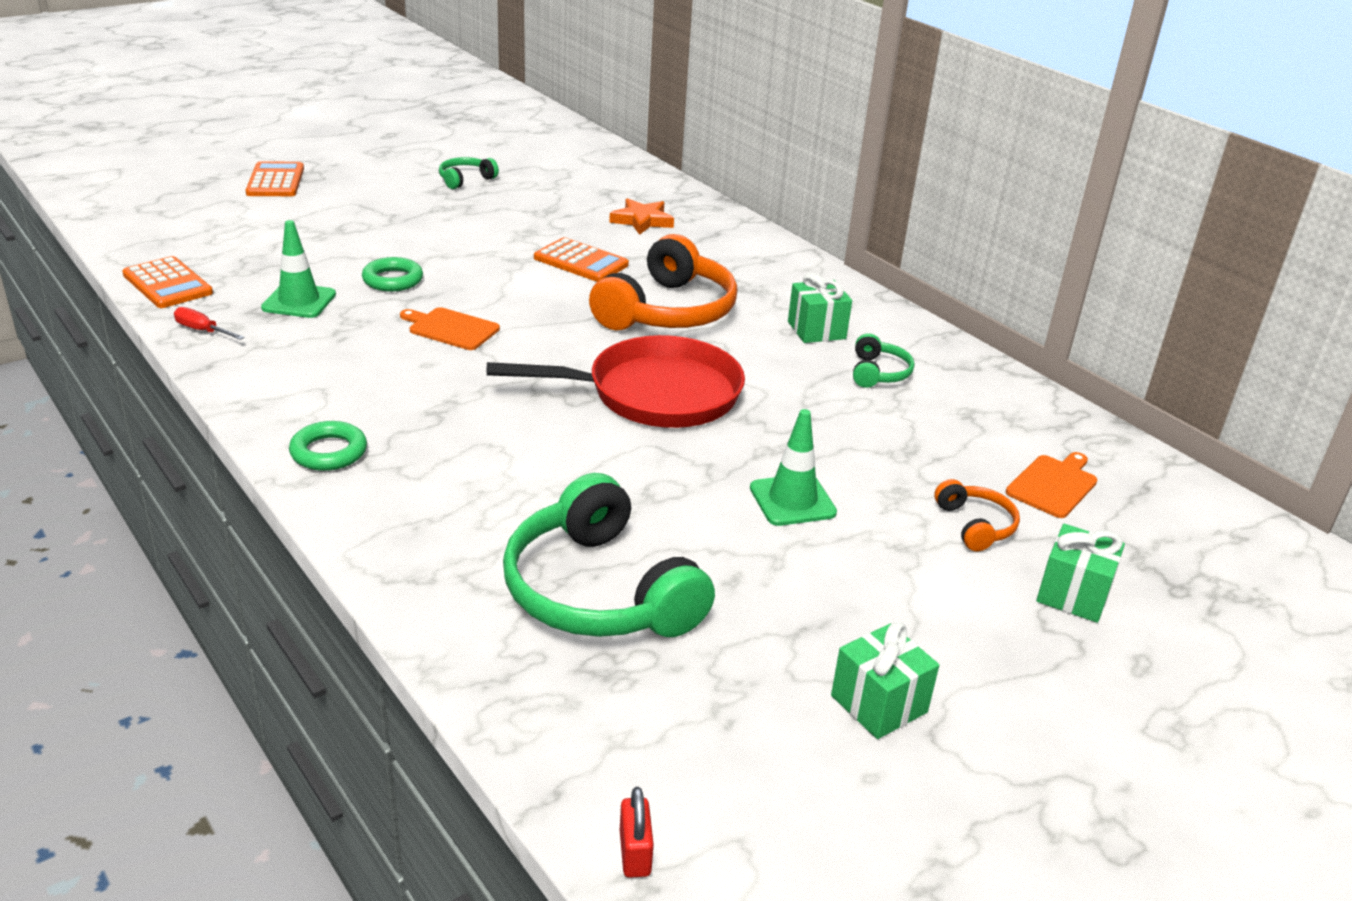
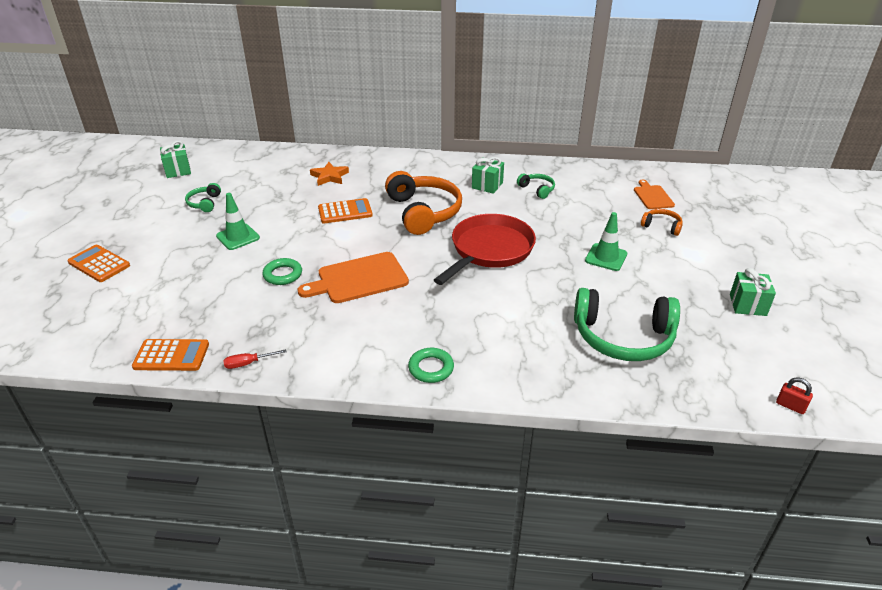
camera: 45 degrees left, 5 degrees up
green traffic cone [261,220,336,318] -> green traffic cone moved to [216,193,260,250]
orange cutting board [400,307,500,350] -> orange cutting board [298,252,409,303], size x1.69
green gift [1036,524,1125,623] -> green gift moved to [160,141,191,178]

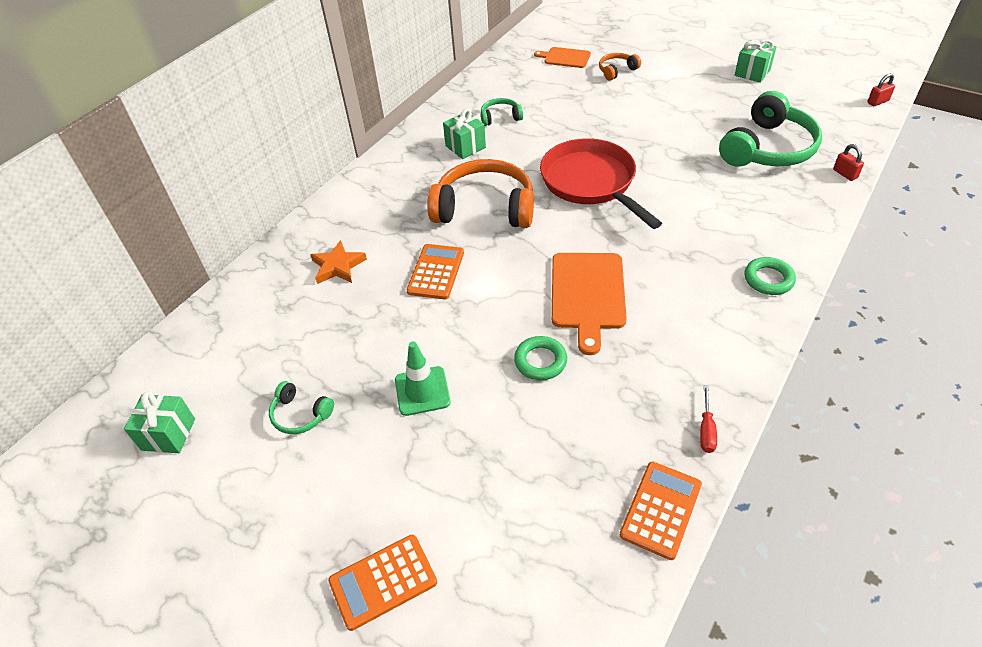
camera: 60 degrees left, 10 degrees up
green traffic cone [585,212,627,271] -> none
none -> red padlock [833,144,864,181]

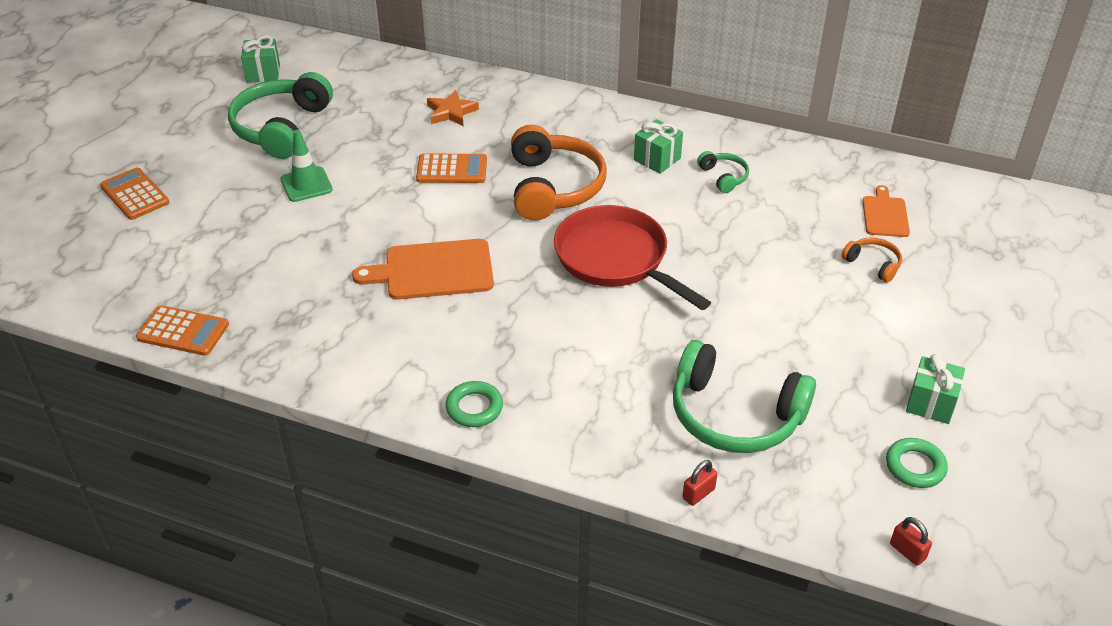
camera: 75 degrees right, 5 degrees down
green headphones [269,381,334,434] -> green headphones [228,72,333,159], size x2.15
green ring [514,336,567,380] -> green ring moved to [886,438,948,488]
red pan [540,138,662,229] -> red pan turned 90 degrees counterclockwise [554,205,711,310]
red screwdriver [700,385,717,453] -> none

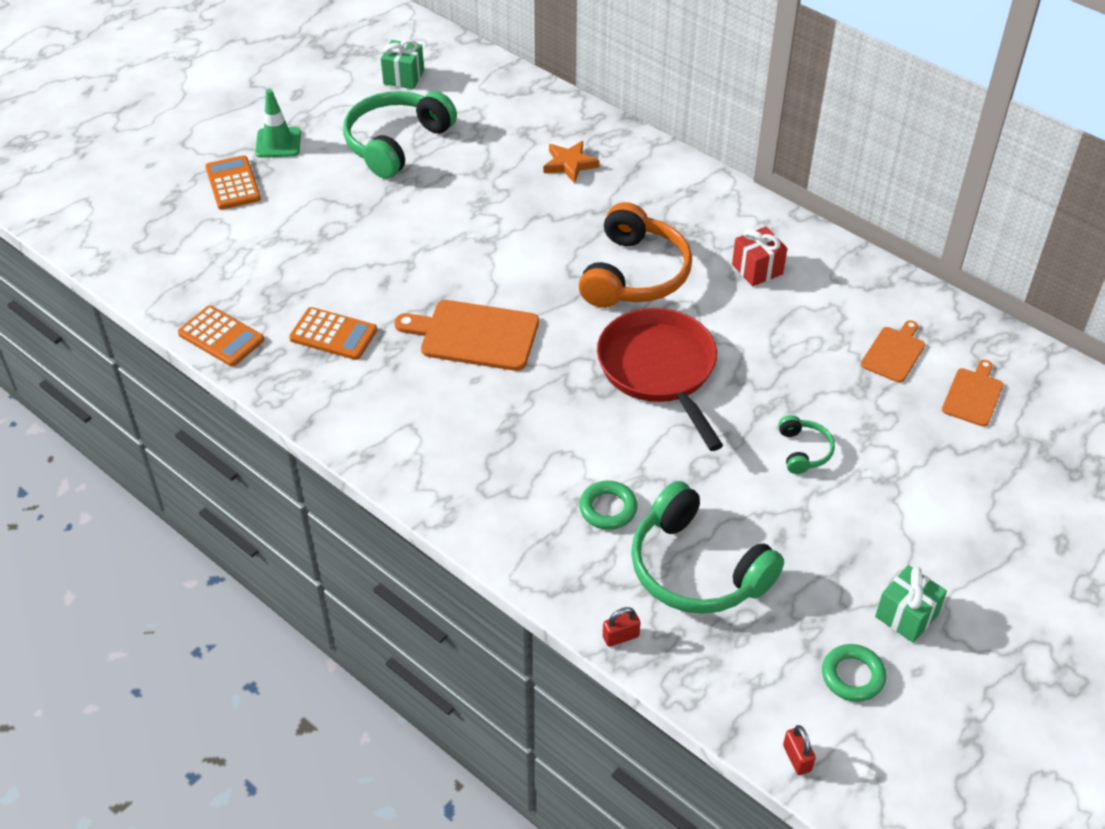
camera: 20 degrees right, 5 degrees up
green traffic cone [281,130,333,202] -> green traffic cone moved to [255,89,301,158]
orange calculator [416,154,487,183] -> orange calculator moved to [289,307,377,360]
green ring [445,381,503,427] -> green ring moved to [579,481,637,530]
green gift [634,119,683,174] -> red gift [732,226,787,286]
green headphones [697,151,749,193] -> green headphones moved to [778,415,835,474]
orange headphones [841,237,902,283] -> none
none -> orange cutting board [861,320,925,383]

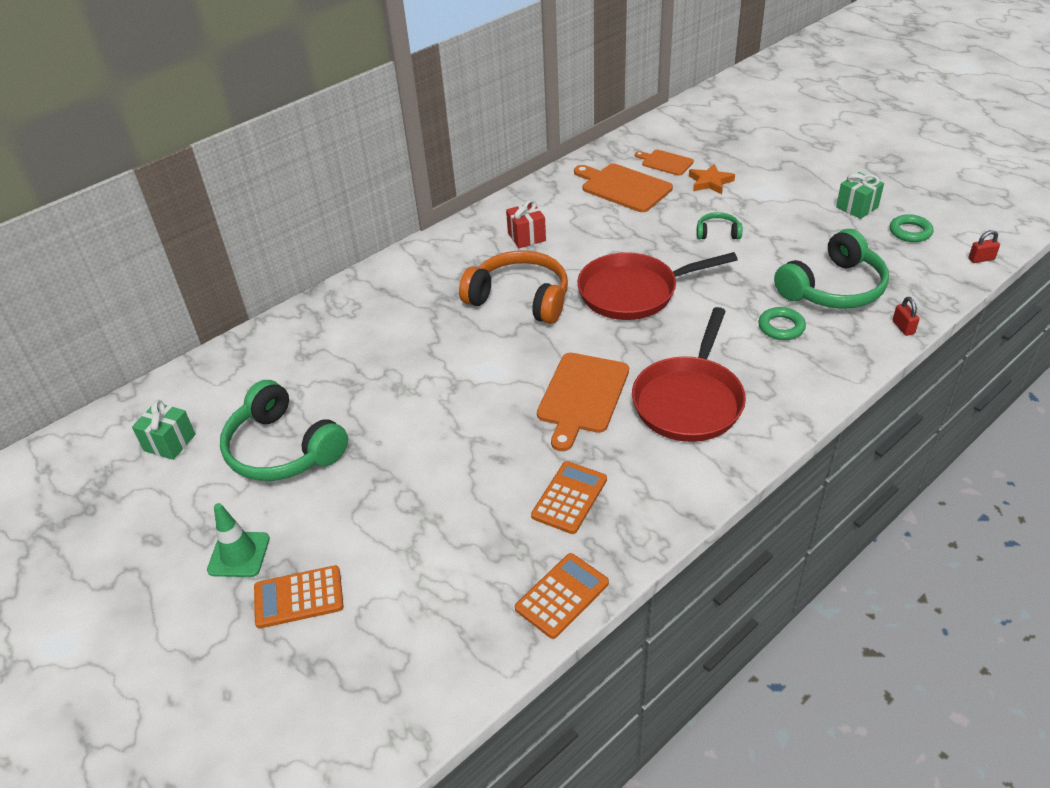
camera: 80 degrees left, 5 degrees down
orange star [543,141,600,183] -> orange star moved to [689,164,735,194]
orange cutting board [861,320,925,383] -> orange cutting board [574,164,673,212], size x1.69
none -> red pan [632,307,746,442]

